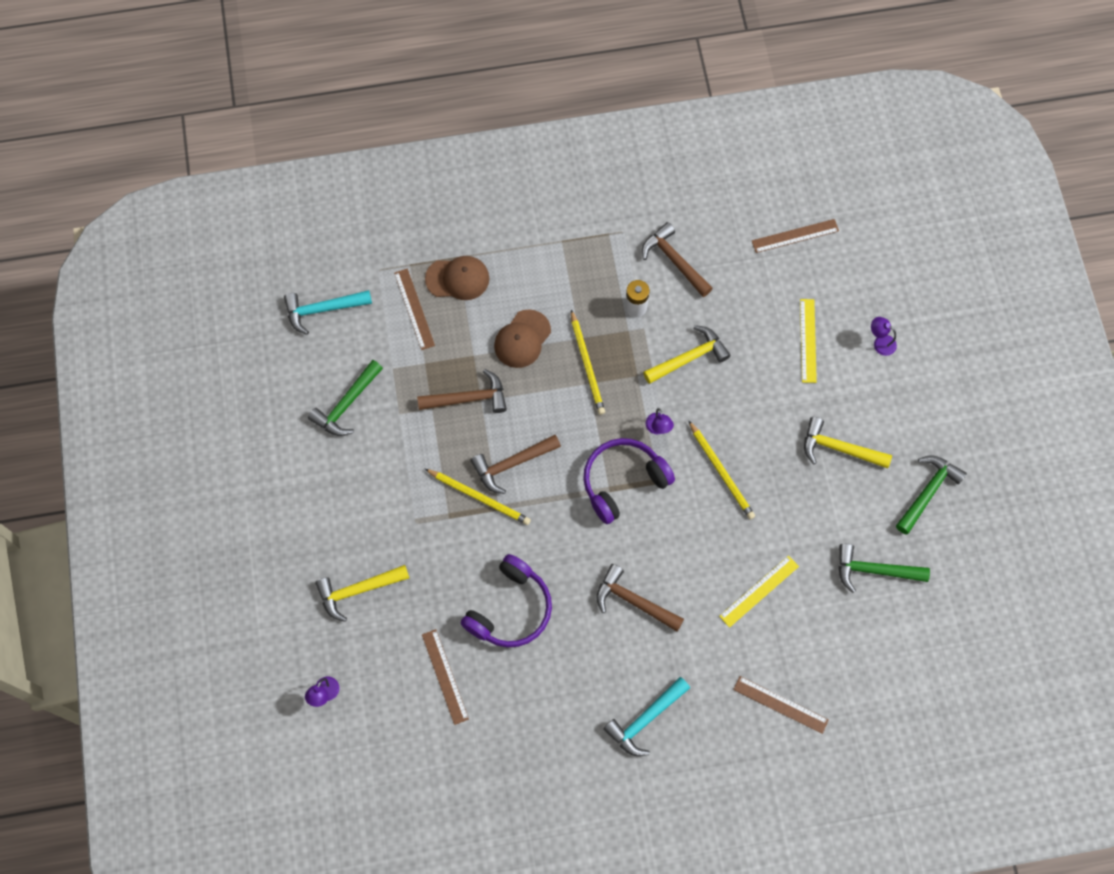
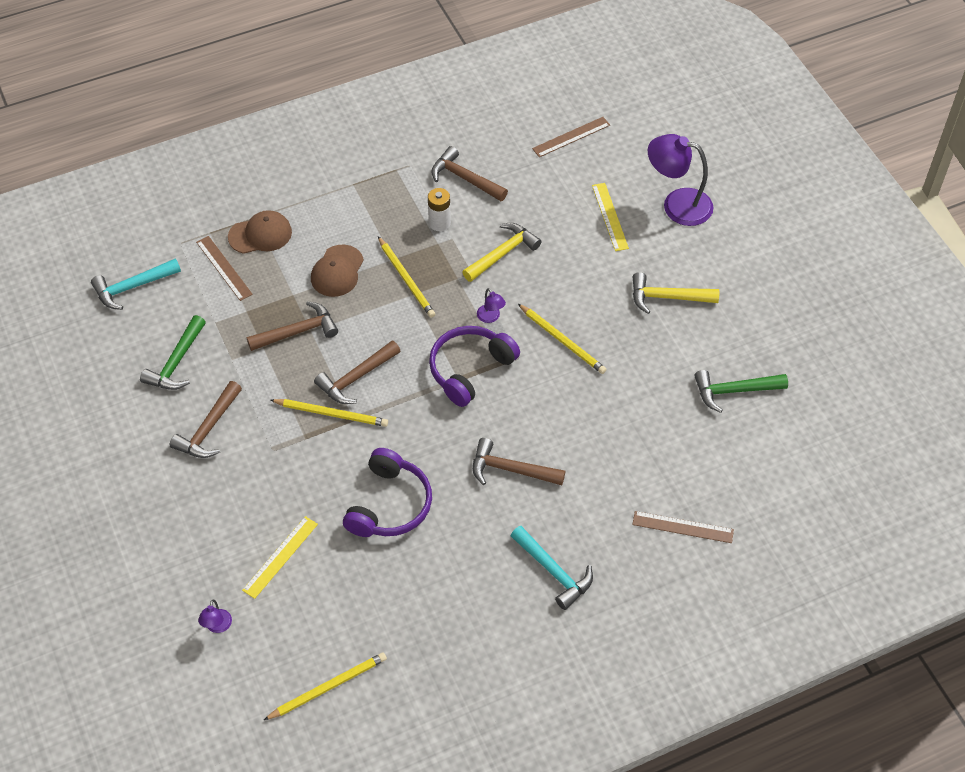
camera: 15 degrees left, 15 degrees down
yellow hammer [315,565,409,622] -> none
brown ruler [422,629,469,725] -> none
turquoise hammer [603,677,690,756] -> turquoise hammer turned 75 degrees counterclockwise [511,526,593,610]
yellow ruler [719,556,799,628] -> yellow ruler moved to [242,516,318,599]
purple lamp [871,317,897,356] -> purple lamp [648,134,714,226], size x2.24
green hammer [896,455,967,534] -> none
none -> brown hammer [170,381,242,458]
none -> yellow pencil [264,652,387,720]

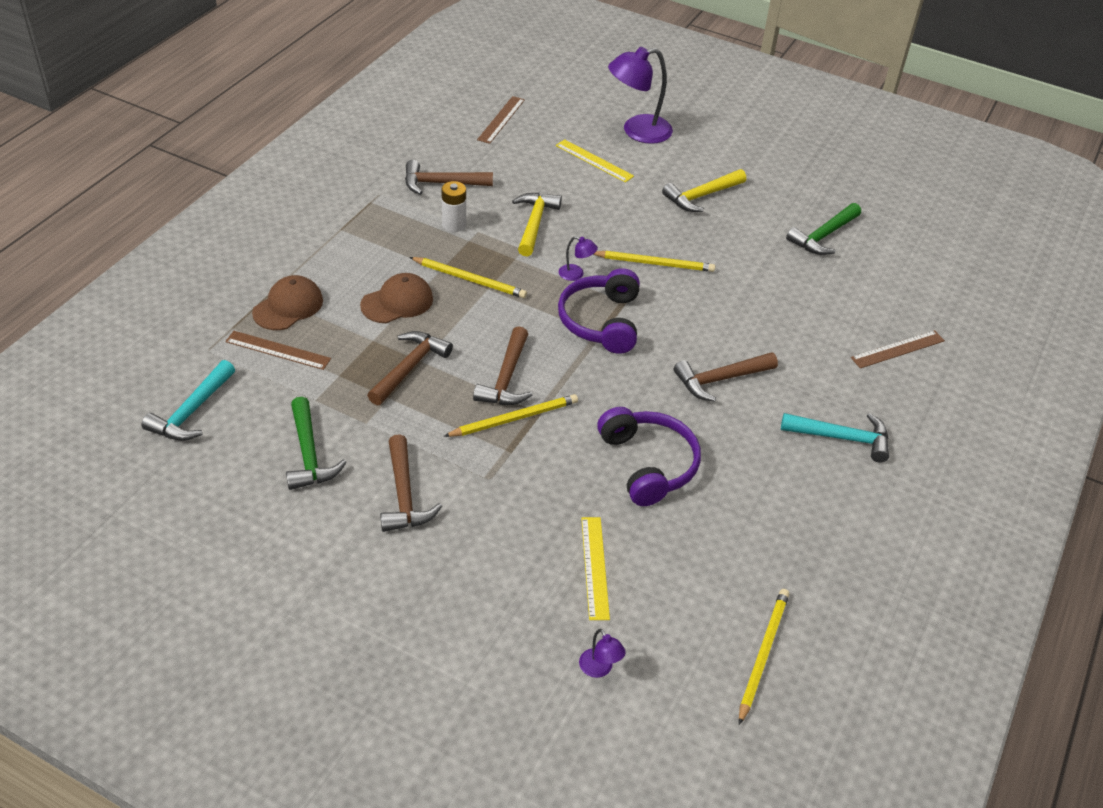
camera: 40 degrees left, 10 degrees down
brown cap [311,245,364,297] -> brown cap turned 105 degrees counterclockwise [360,273,433,323]

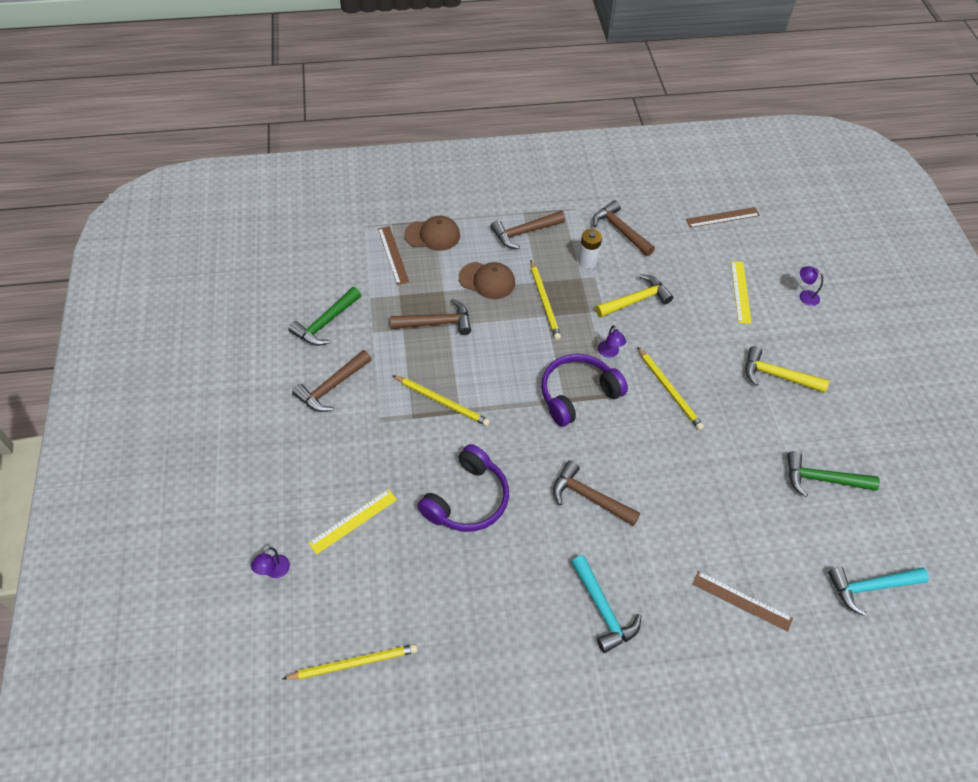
camera: 55 degrees right, 10 degrees up
turquoise hammer [141,360,235,441] -> turquoise hammer moved to [828,567,929,616]
brown hammer [473,326,532,405] -> brown hammer moved to [491,211,565,249]
purple lamp [608,47,673,144] -> purple lamp [800,266,823,306], size x0.45

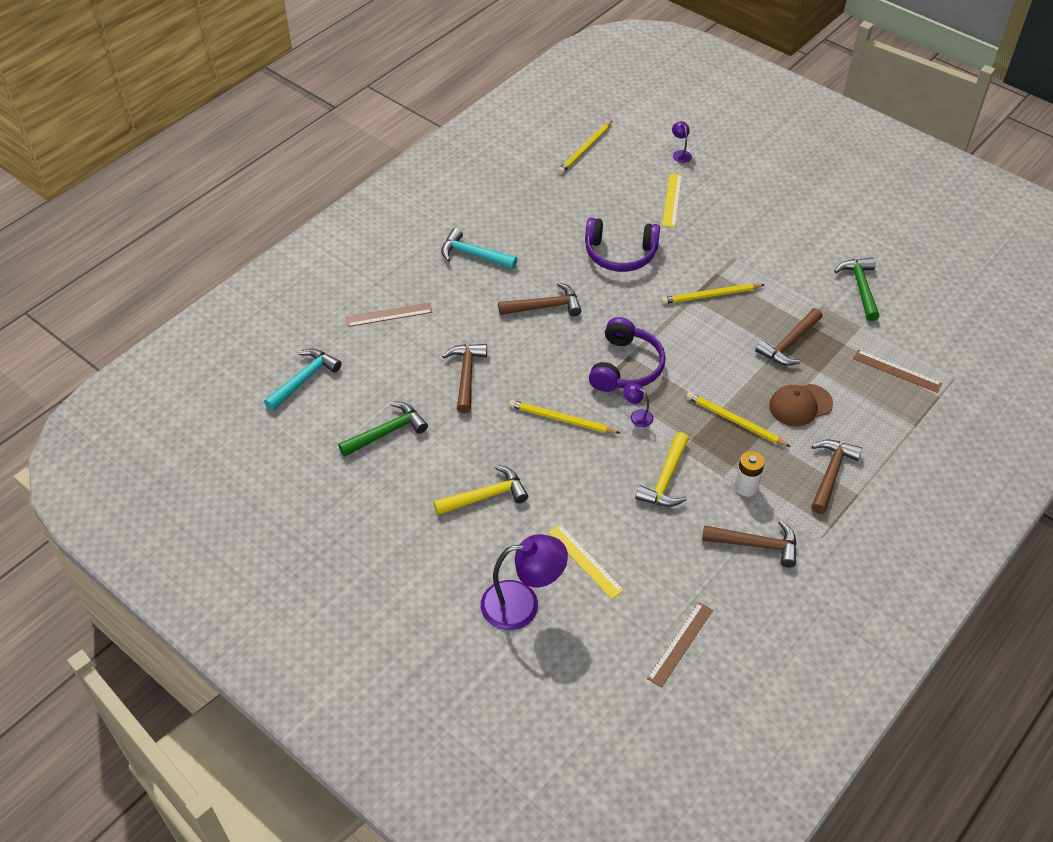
camera: 140 degrees right, 5 degrees down
brown hammer [292,350,372,412] -> brown hammer moved to [442,344,487,413]
brown cap [404,216,460,251] -> none
purple headphones [417,444,509,532] -> purple headphones turned 75 degrees counterclockwise [585,218,660,272]
purple lamp [800,266,823,306] -> purple lamp [481,534,568,630], size x2.24

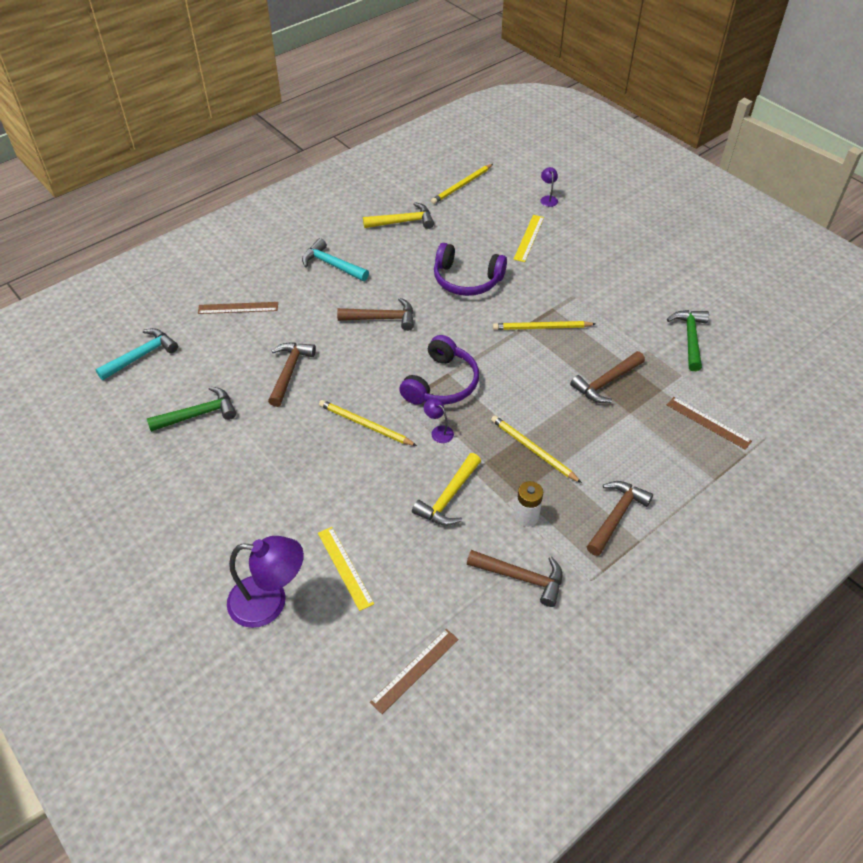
camera: 10 degrees right, 0 degrees up
yellow hammer [433,465,528,515] -> yellow hammer moved to [363,202,434,229]
brown cap [769,384,833,426] -> none

